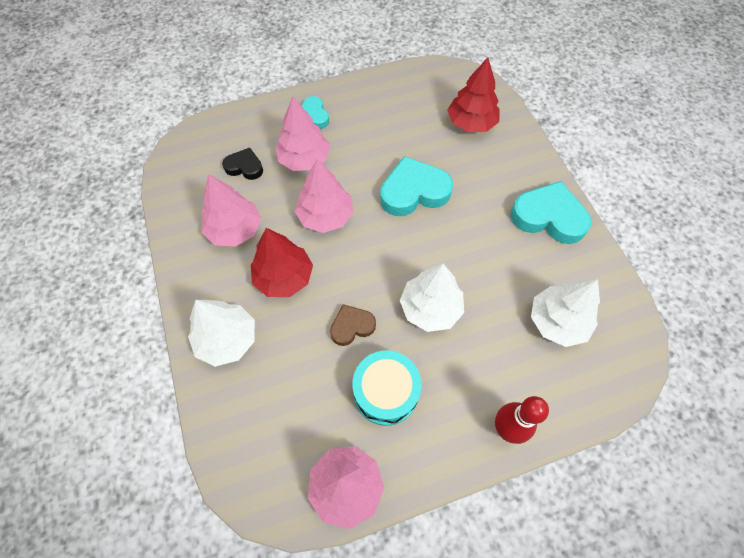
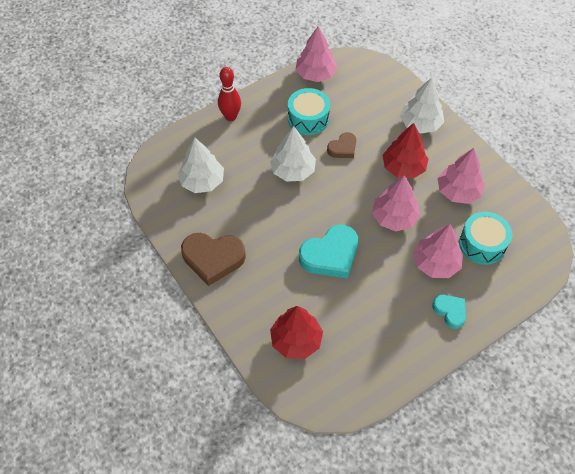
camera: 165 degrees right, 5 degrees down
black heart [222,148,263,180] -> turquoise drum [459,212,512,265]
turquoise heart [511,181,591,244] -> brown heart [181,233,246,286]

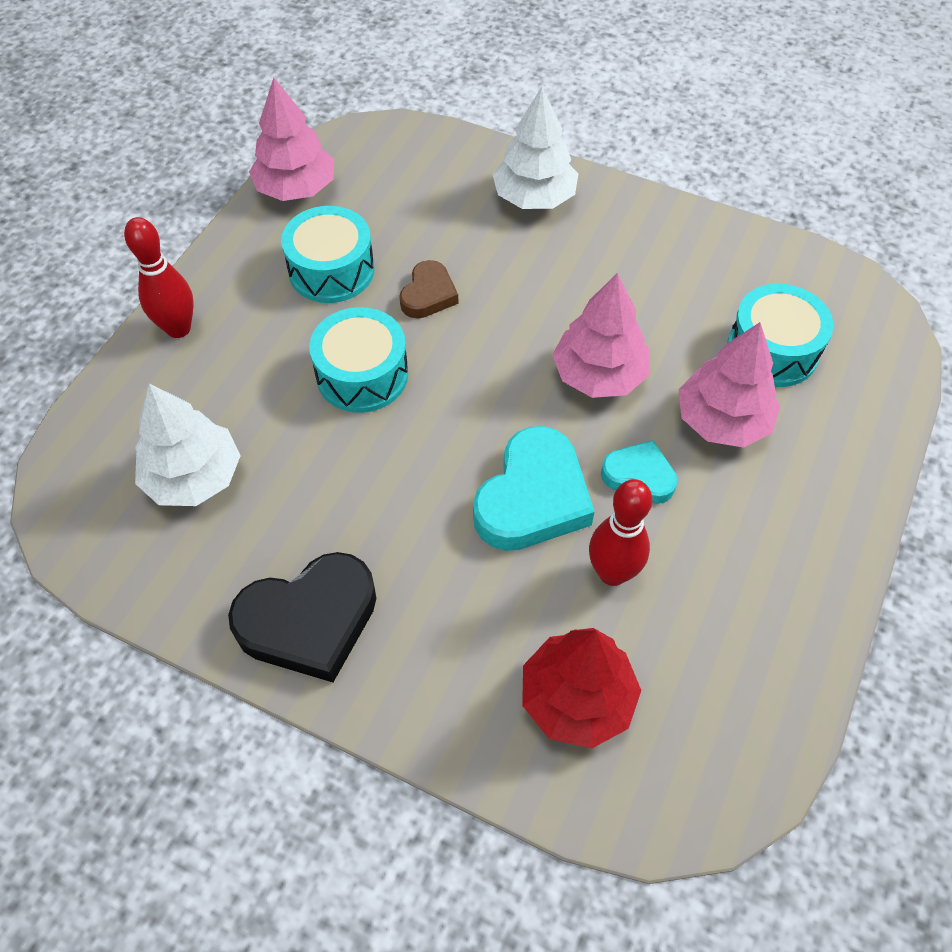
camera: 30 degrees left, 0 degrees up
brown heart [181,233,246,286] -> black heart [228,552,376,682]
white tree [270,126,316,182] -> turquoise drum [309,307,408,413]
red tree [383,123,428,179] -> none
turquoise heart [432,295,466,329] -> turquoise heart moved to [601,440,677,504]
pink tree [438,148,485,204] -> none
none -> red bowling pin [589,479,652,586]

